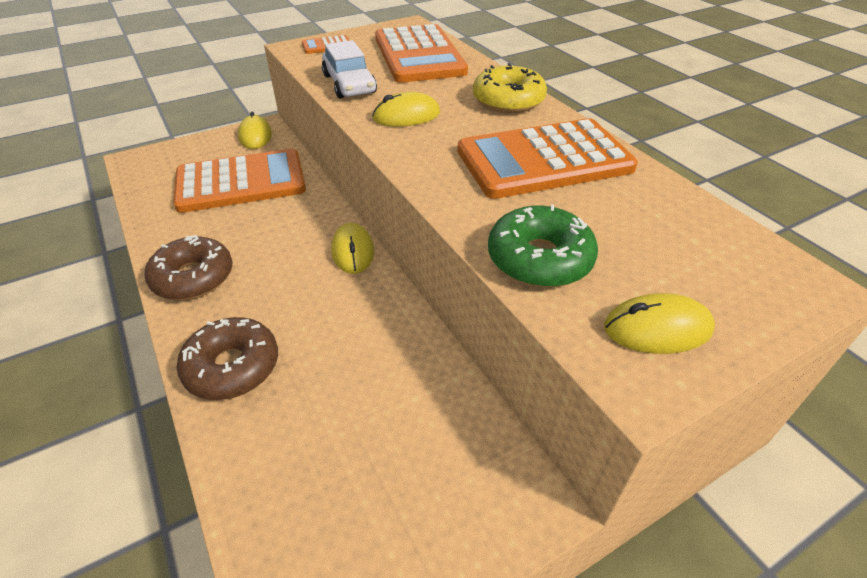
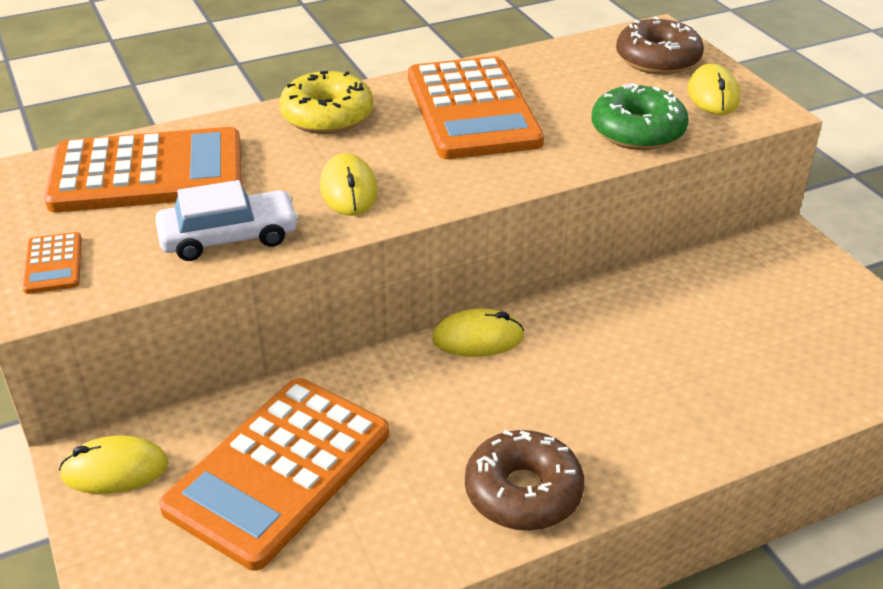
camera: 85 degrees left, 5 degrees down
orange calculator [173,149,306,213] -> orange calculator turned 135 degrees counterclockwise [159,378,389,571]
brown donut [177,317,278,400] -> brown donut moved to [616,16,704,75]

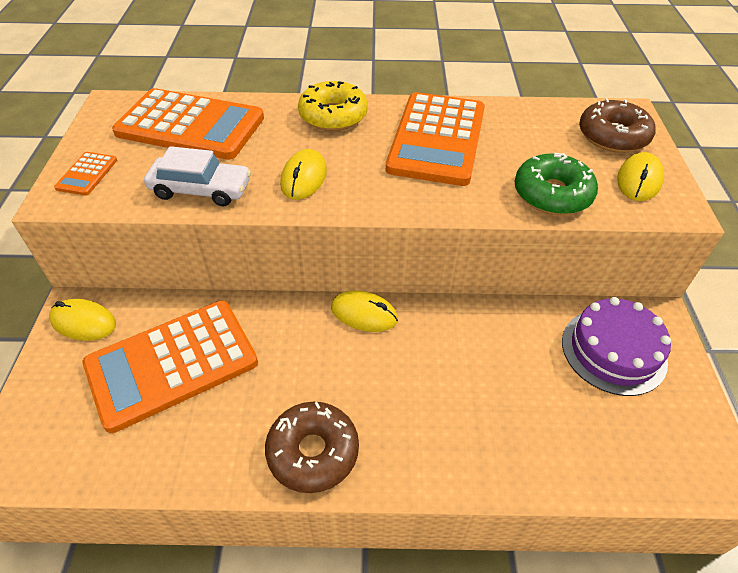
camera: 25 degrees right, 10 degrees up
none -> purple cake [562,297,671,396]

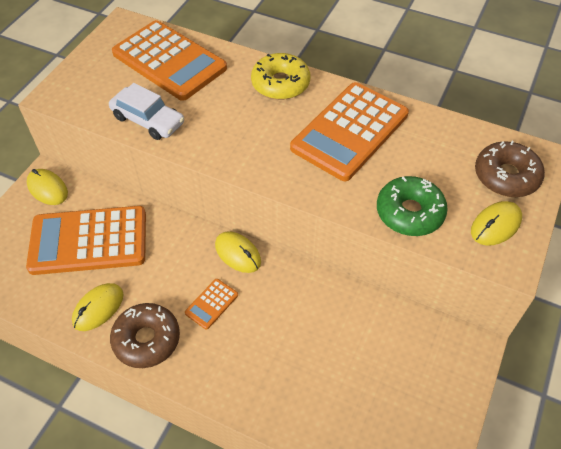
camera: 25 degrees right, 5 degrees up
orange calculator [54,152,117,196] -> orange calculator moved to [185,279,238,330]
yellow mouse [280,149,327,200] -> yellow mouse moved to [72,283,124,331]
purple cake [562,297,671,396] -> none

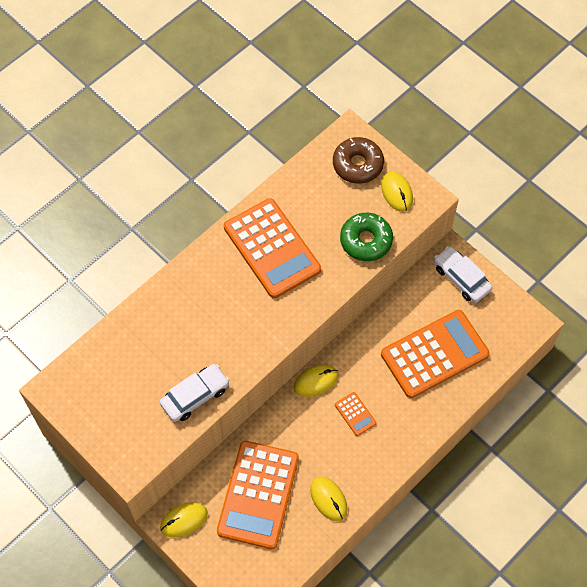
camera: 70 degrees left, 10 degrees up
brown donut [110,303,180,368] -> none
orange calculator [112,20,227,101] -> orange calculator moved to [381,310,490,398]
yellow donut [251,53,310,100] -> none
none -> white car [434,246,492,303]

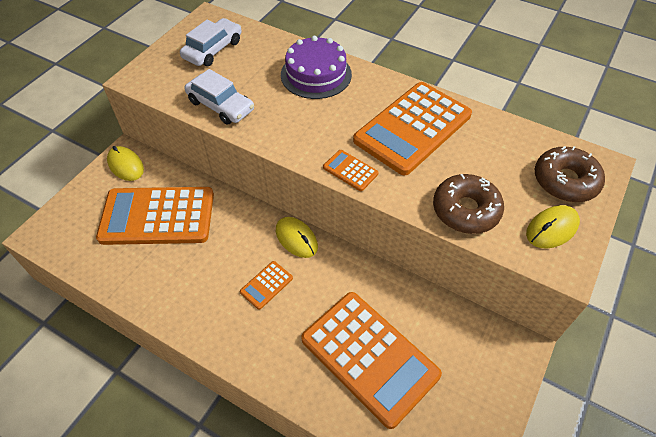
camera: 75 degrees right, 10 degrees down
yellow mouse [310,477,347,521] -> none
green donut [340,213,393,261] -> brown donut [433,174,504,234]
white car [434,246,492,303] -> white car moved to [180,18,242,66]
none -> purple cake [281,36,352,99]
none -> orange calculator [323,150,378,191]

